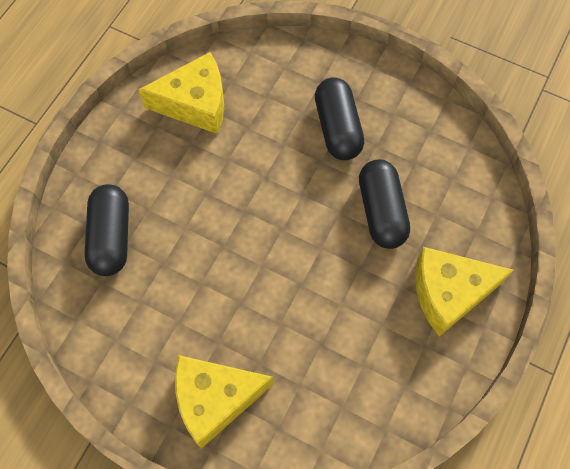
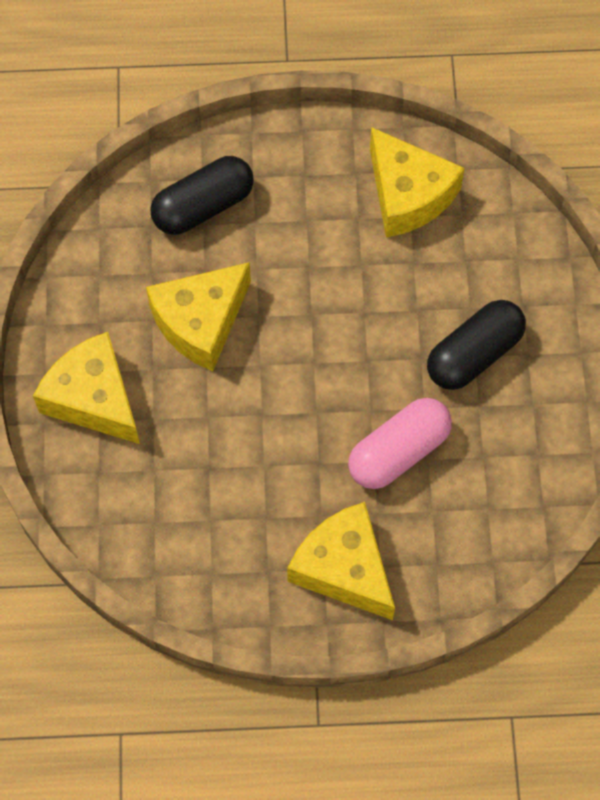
camera: 60 degrees right, 0 degrees up
black capsule [359,159,410,249] -> pink capsule [348,398,452,489]
none -> yellow cheese [146,262,251,371]

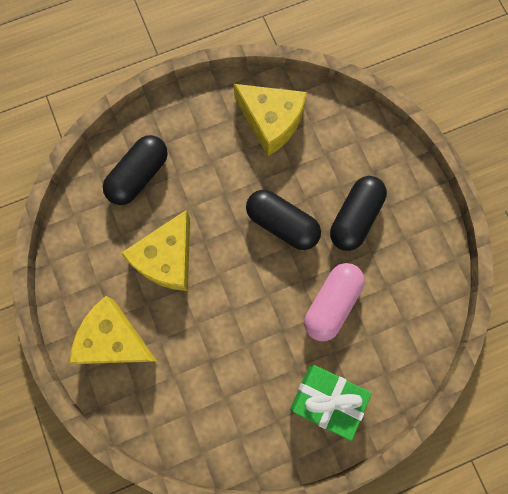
camera: 20 degrees left, 10 degrees up
yellow cheese [287,502,395,620] -> green gift [290,365,372,441]
none -> black capsule [246,190,321,250]

